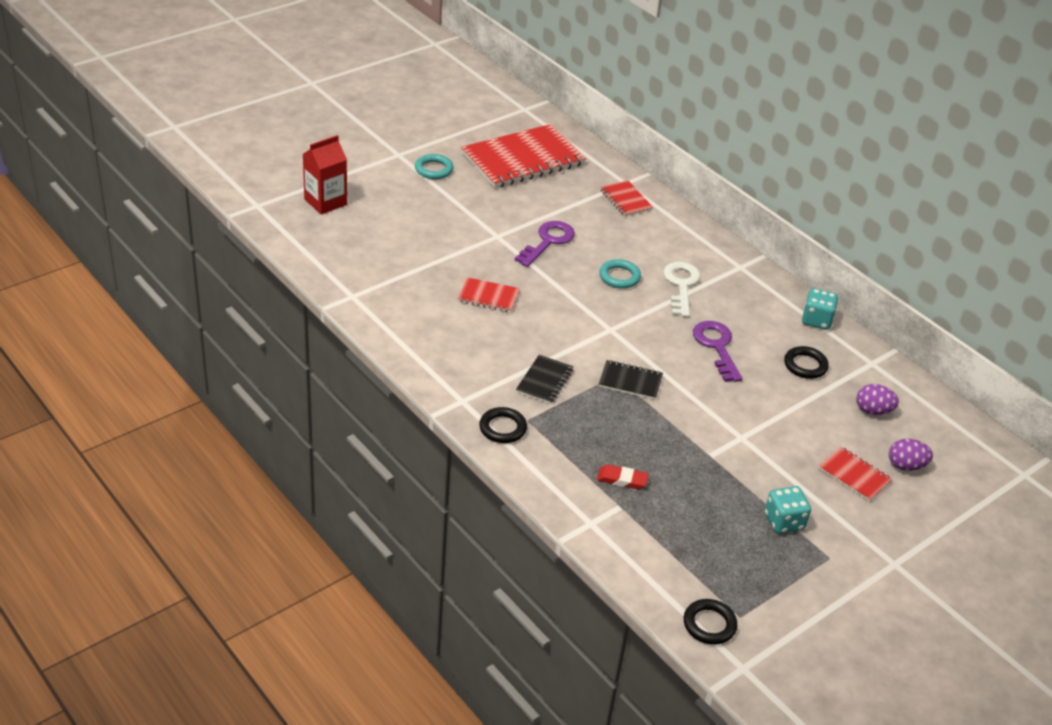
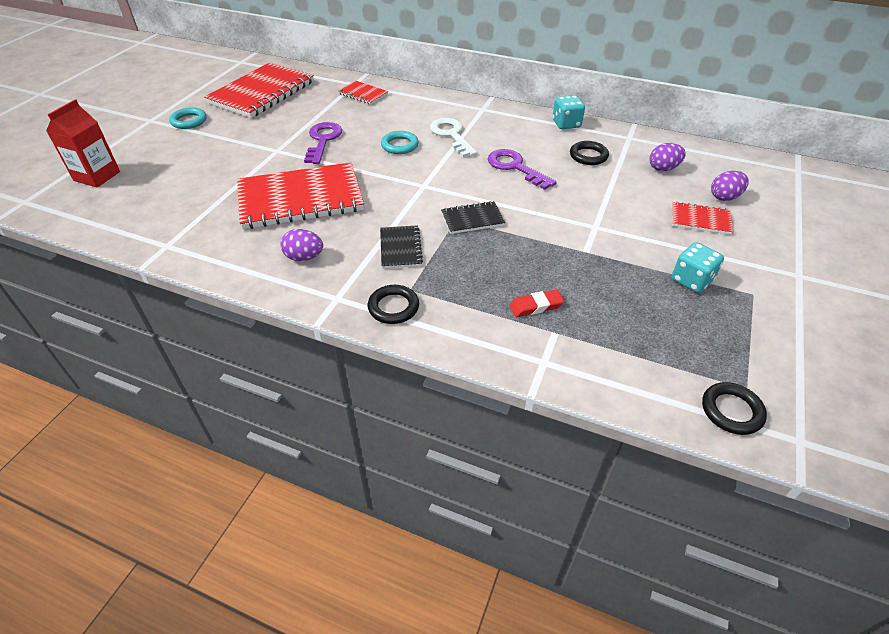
camera: 25 degrees left, 5 degrees up
red notebook [458,277,520,312] -> red notebook [237,162,364,229], size x2.17
none -> purple egg [280,229,323,261]

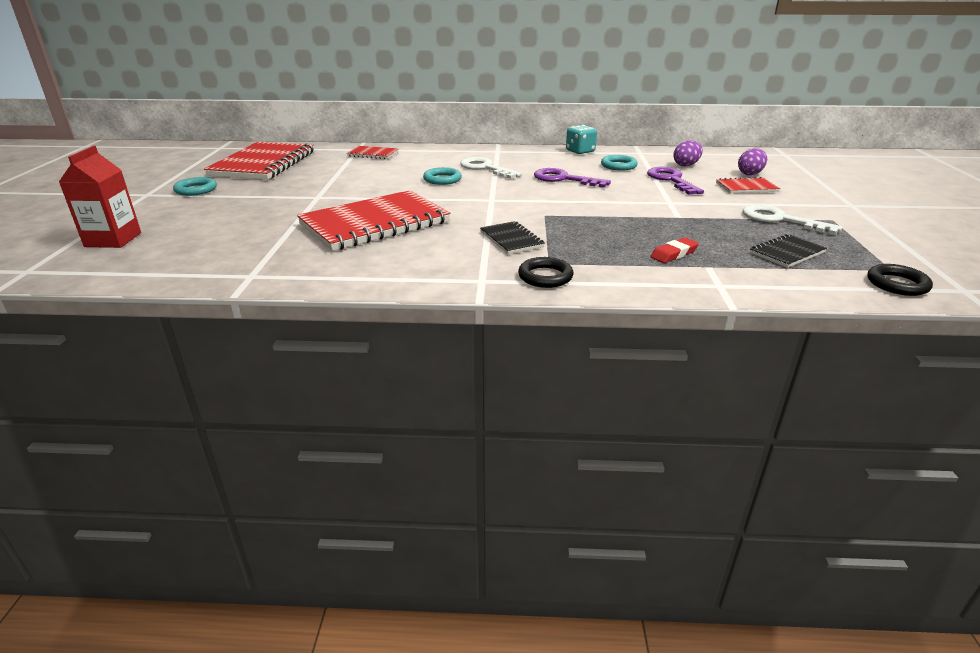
camera: 20 degrees left, 15 degrees down
purple egg [280,229,323,261] -> none
purple key [304,122,342,164] -> purple key moved to [647,167,704,195]
black notebook [441,201,505,234] -> black notebook moved to [750,234,827,268]
black ring [570,141,609,165] -> turquoise ring [601,155,638,171]
turquoise dice [672,242,724,293] -> white key [743,204,843,235]

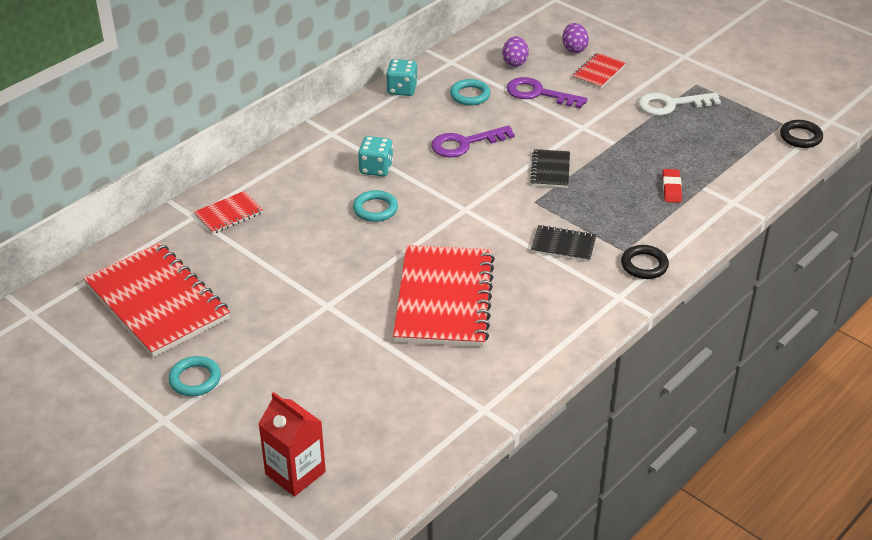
camera: 50 degrees left, 10 degrees up
white key [460,157,522,179] -> turquoise dice [358,136,393,177]
black notebook [750,234,827,268] -> black notebook moved to [530,149,570,188]

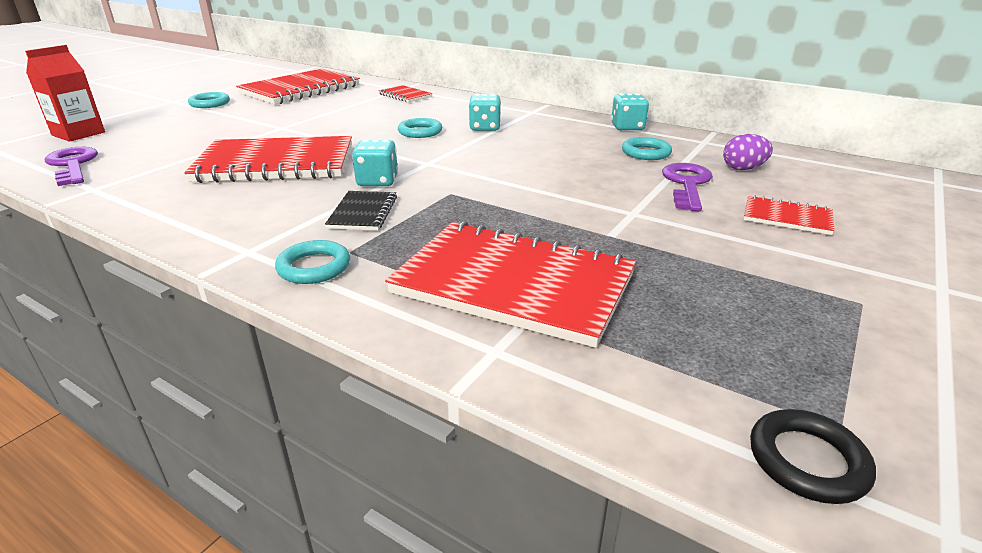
camera: 80 degrees right, 10 degrees down
purple key [431,125,515,157] -> purple key moved to [45,147,98,186]
black notebook [530,149,570,188] -> none
purple egg [562,23,589,53] -> none
black ring [621,245,669,279] -> turquoise ring [275,240,350,284]
white key [638,92,721,116] -> none
red eraser [662,169,682,203] -> red notebook [385,221,636,348]
none -> turquoise dice [352,140,398,186]

